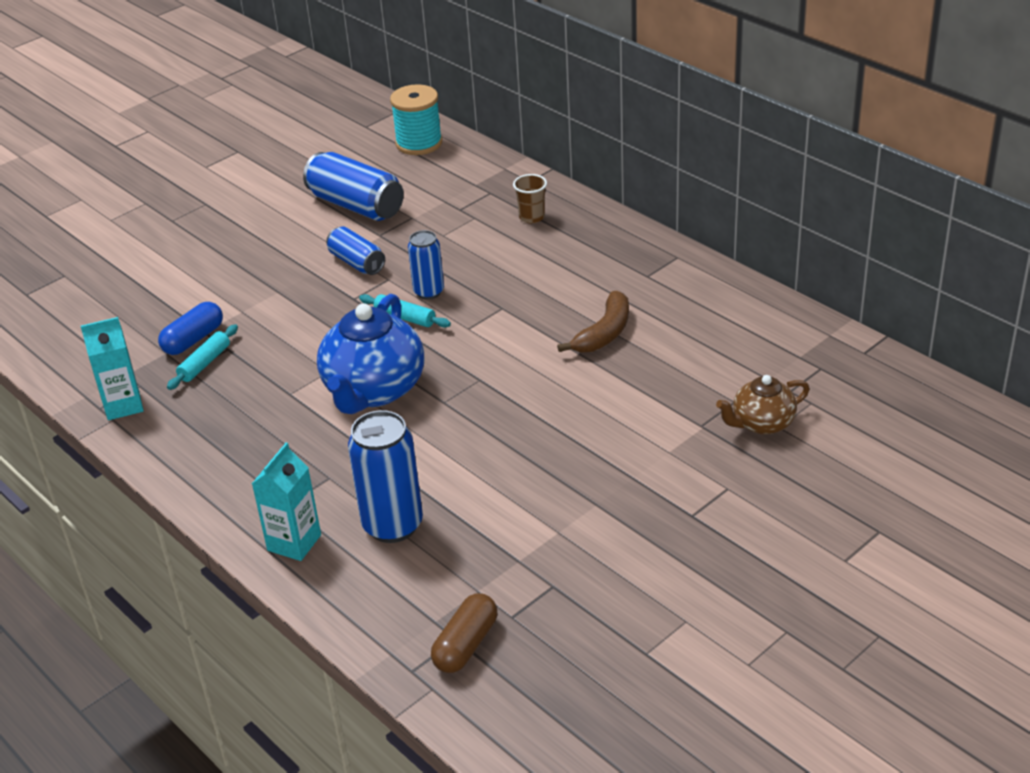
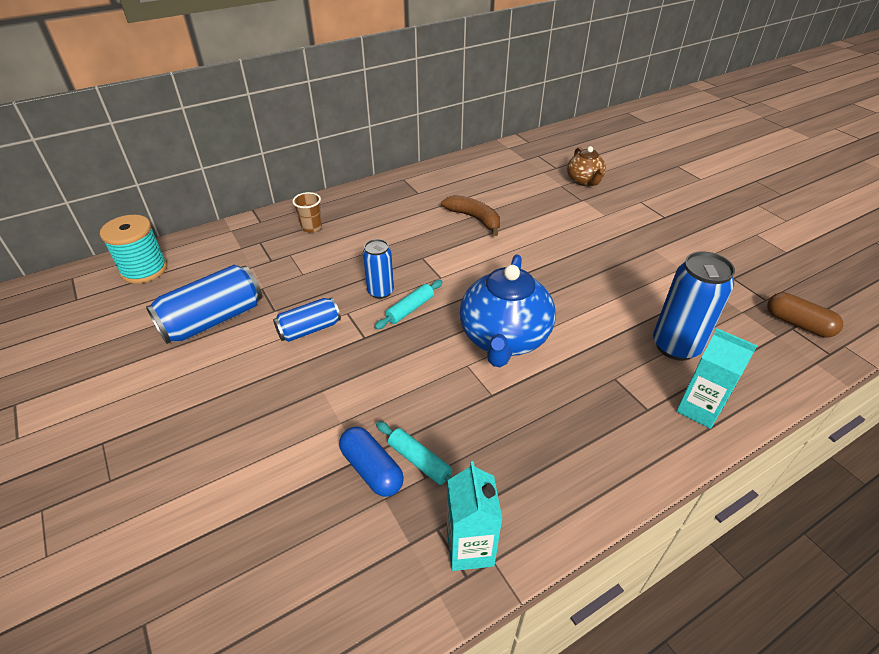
camera: 80 degrees left, 5 degrees up
blue teapot [317,294,424,414] -> blue teapot turned 75 degrees clockwise [460,254,556,367]

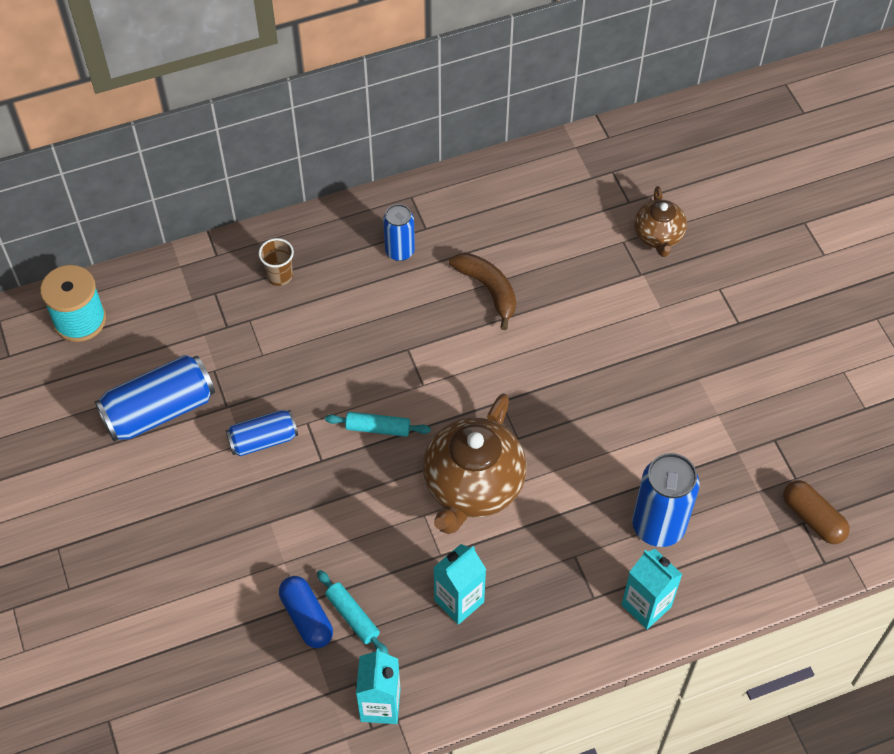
camera: 10 degrees right, 15 degrees up
blue can [363,239,394,299] -> blue can moved to [383,204,415,261]
turquoise rolling pin [375,280,443,329] -> turquoise rolling pin turned 45 degrees clockwise [325,412,431,437]
blue teapot [460,254,556,367] -> brown teapot [423,393,527,534]
none -> turquoise carton [433,544,486,625]

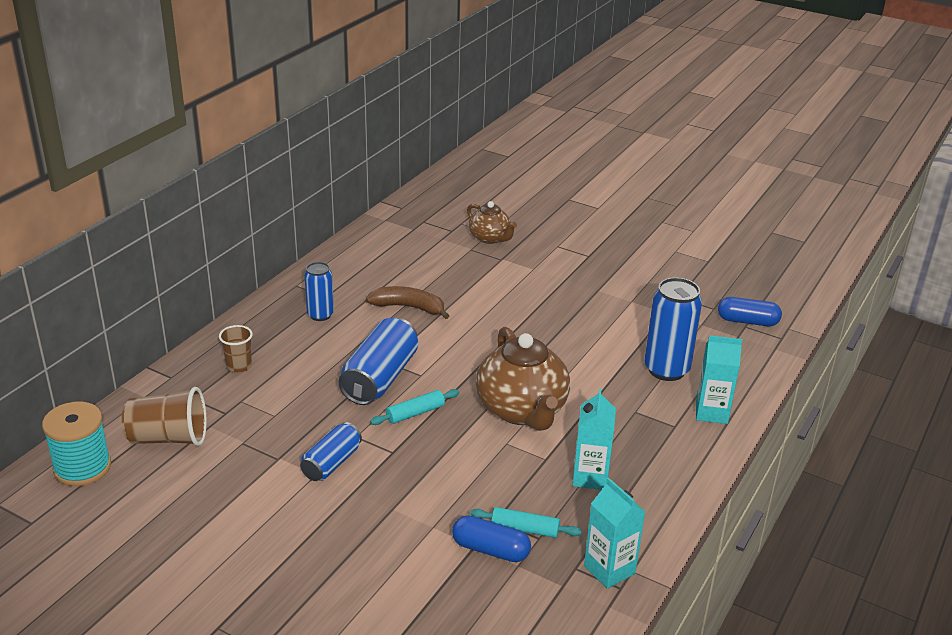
camera: 40 degrees left, 25 degrees down
blue can [95,355,215,442] -> blue can moved to [338,317,418,405]
brown capsule [783,480,850,544] -> blue capsule [718,297,782,326]
none -> brown cup [122,387,207,446]

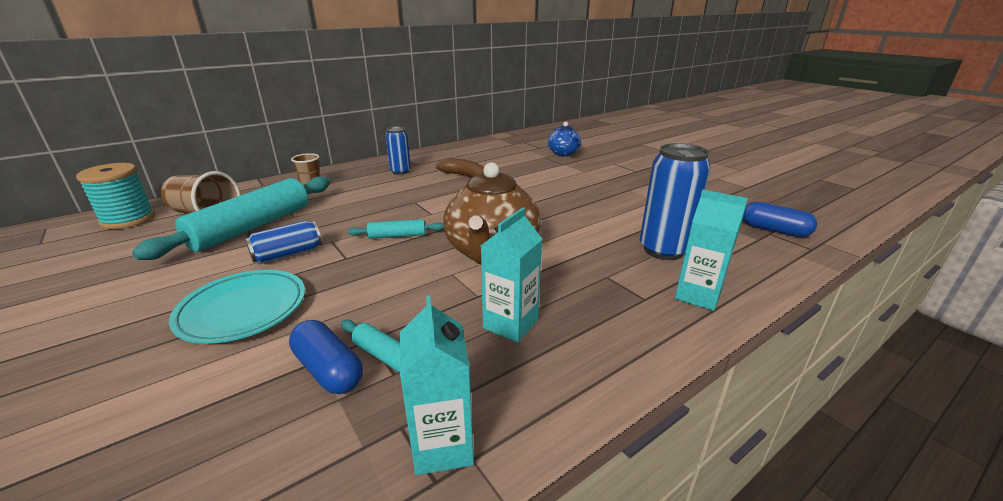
camera: 25 degrees right, 5 degrees down
blue can [338,317,418,405] -> none
brown teapot [467,201,517,244] -> blue teapot [548,122,581,157]
none -> turquoise rolling pin [132,176,330,260]
none -> turquoise plate [169,270,305,344]

